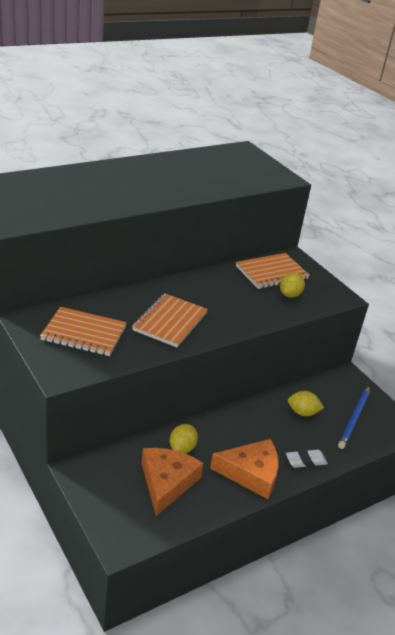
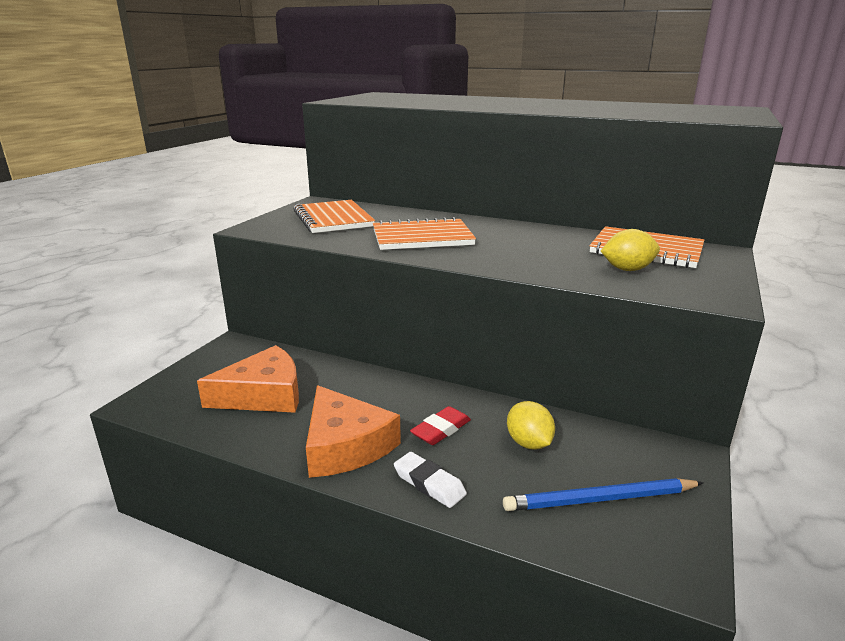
camera: 60 degrees right, 10 degrees down
yellow lemon [170,424,198,453] -> none
none -> red eraser [410,406,471,445]

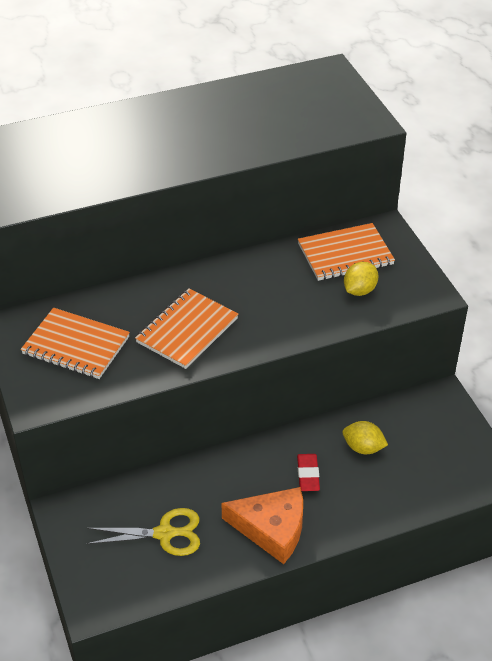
camera: 45 degrees left, 20 degrees up
orange cheese [197,345,299,413] -> yellow scissors [86,508,200,556]
white eraser [394,452,467,508] -> none
blue pencil [503,478,704,511] -> none

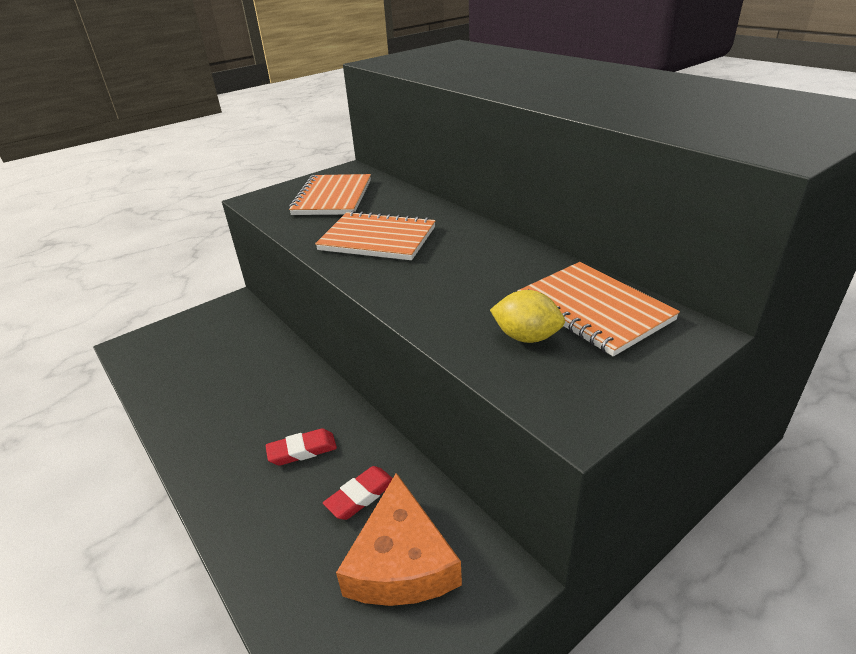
camera: 75 degrees right, 10 degrees down
yellow scissors [86,508,200,556] -> none
orange cheese [221,487,303,564] -> orange cheese moved to [336,473,462,606]
yellow lemon [343,421,388,454] -> red eraser [323,466,393,520]

